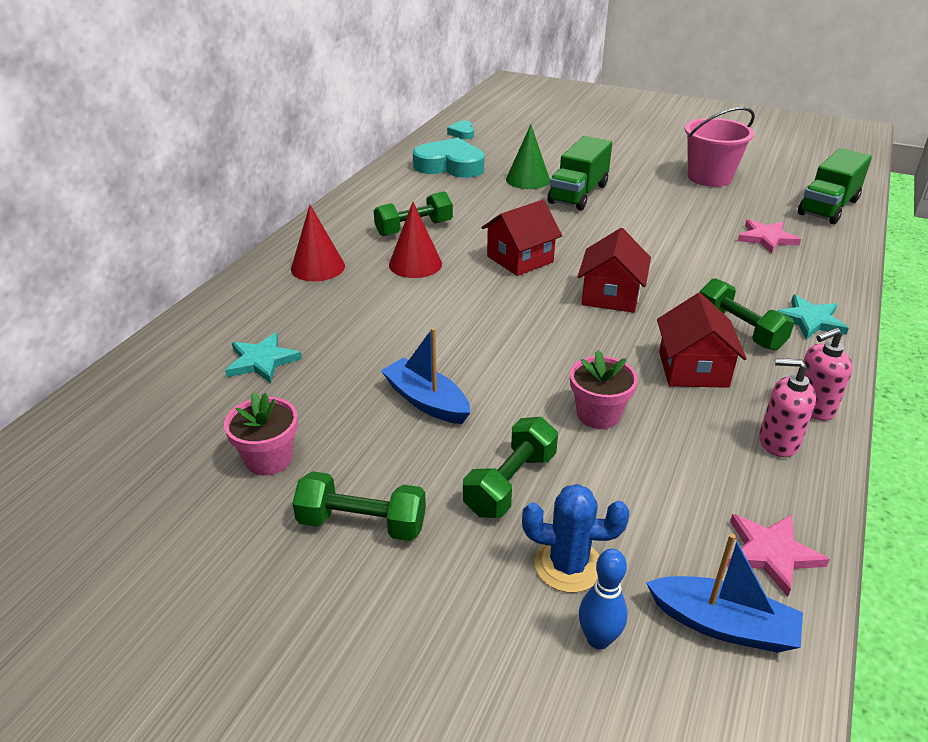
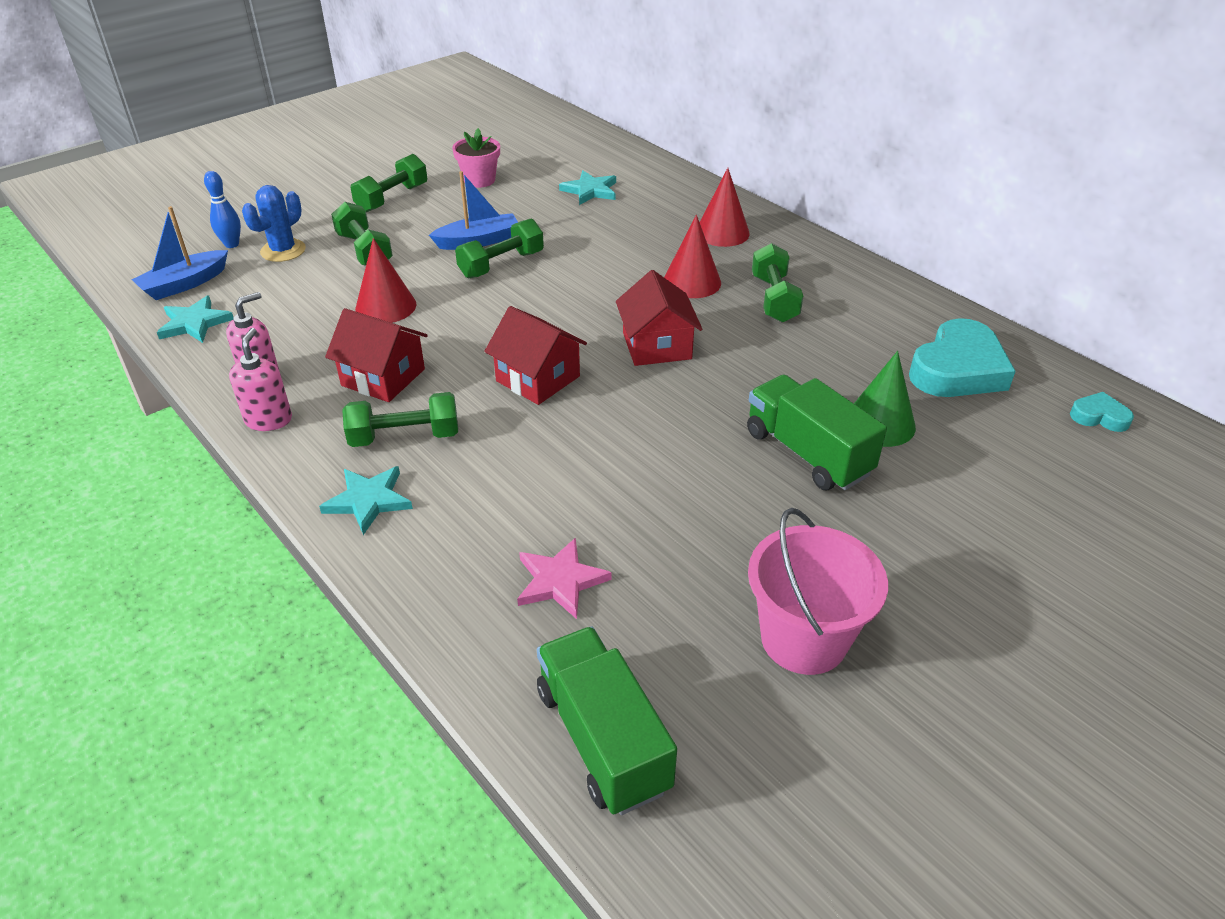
camera: 115 degrees right, 5 degrees up
pink flower pot [570,350,638,429] -> red cone [355,238,417,323]
pink star [727,514,830,597] -> turquoise star [157,295,234,343]
none -> green dumbbell [455,219,544,278]

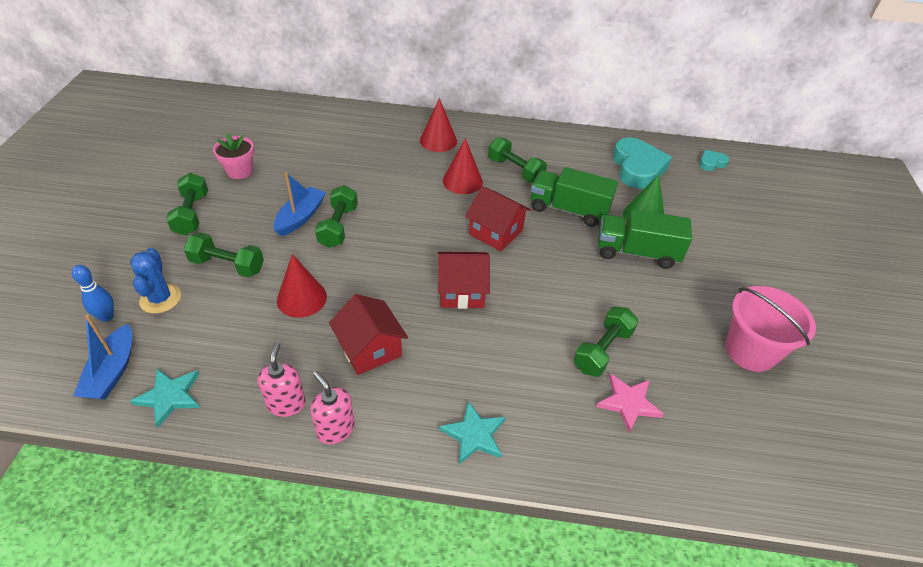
camera: 45 degrees left, 5 degrees up
red house [325,308,428,402] -> red house turned 75 degrees clockwise [329,294,408,375]
green dumbbell [342,392,458,447] -> green dumbbell moved to [573,306,638,377]
green truck [537,626,677,815] -> green truck moved to [531,167,618,227]
turquoise star [559,171,616,205] -> none

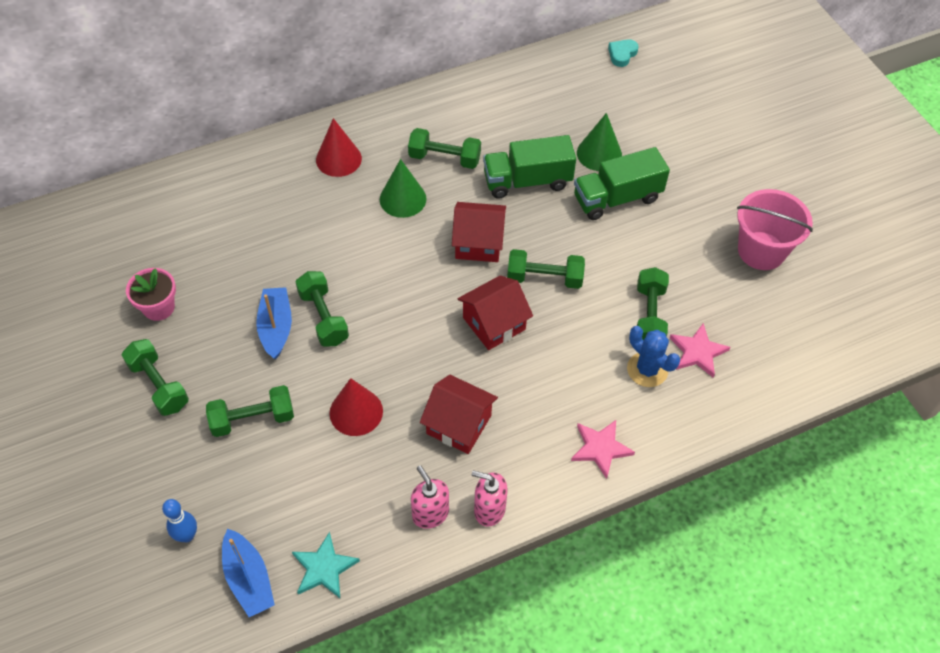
camera: 30 degrees left, 10 degrees up
blue cactus [130,248,181,313] -> blue cactus moved to [627,326,680,387]
turquoise star [439,401,505,464] -> pink star [571,420,635,479]
red cone [443,138,483,194] -> green cone [380,159,427,218]
turquoise heart [613,137,672,189] -> none
none -> green dumbbell [507,249,585,289]

